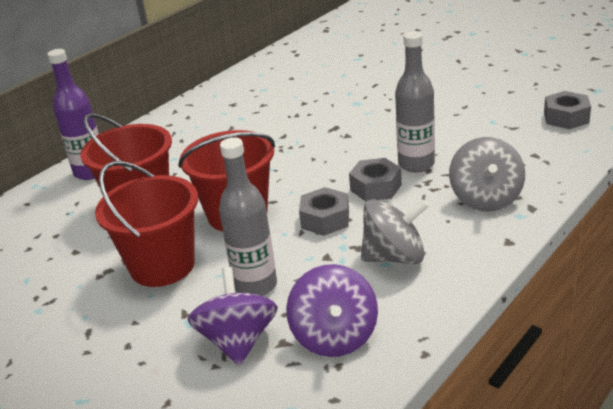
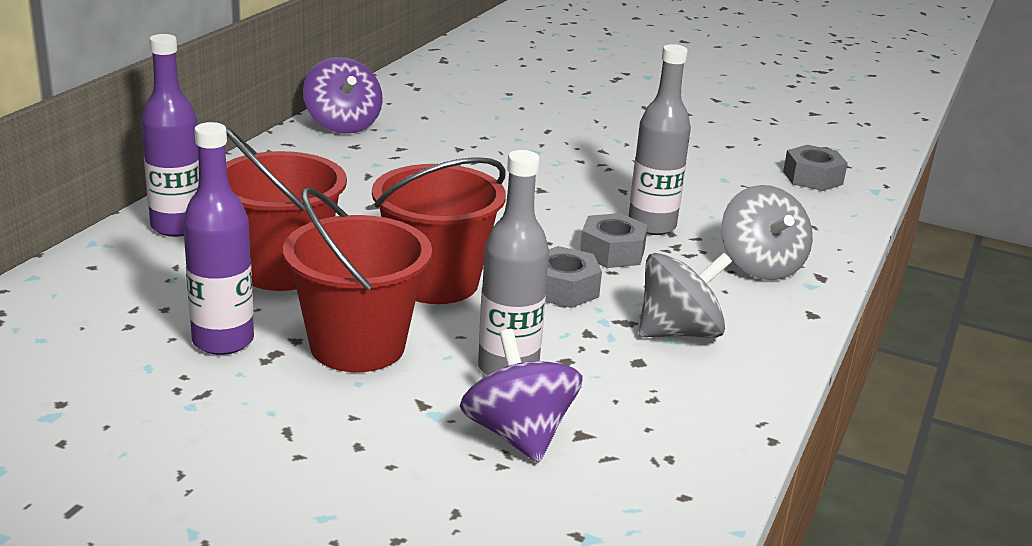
camera: 20 degrees left, 5 degrees down
purple spinning top [286,264,378,357] -> purple spinning top moved to [303,57,383,134]
none -> purple bottle [183,122,254,355]

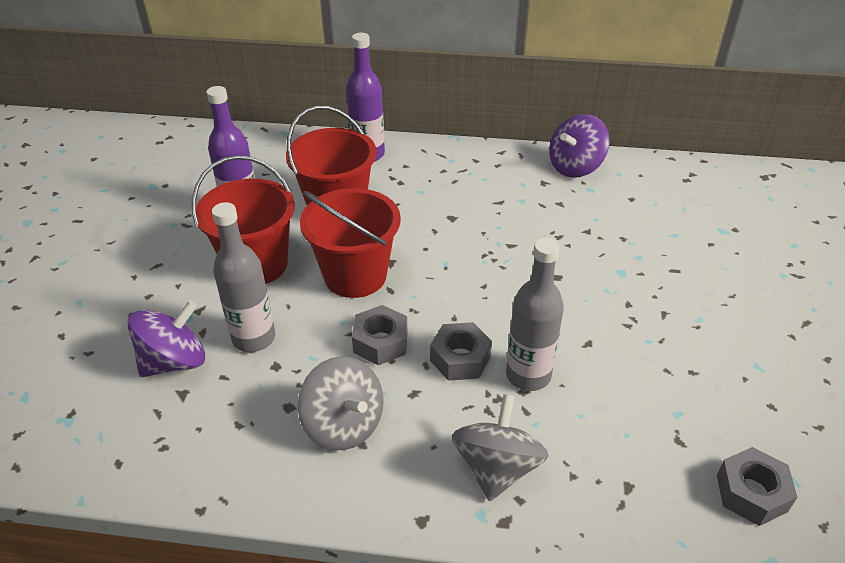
camera: 75 degrees right, 15 degrees up
grey spinning top [721,185,813,280] -> grey spinning top turned 135 degrees clockwise [452,394,549,501]

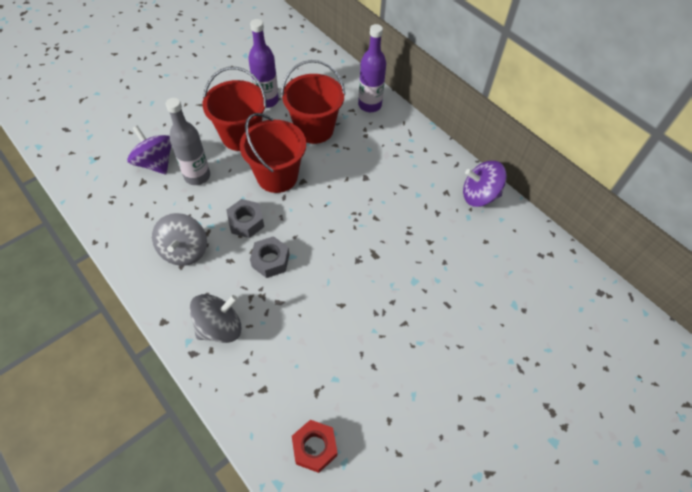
camera: 40 degrees right, 15 degrees up
purple spinning top [127,301,205,377] -> purple spinning top turned 135 degrees counterclockwise [127,125,172,174]
grey bottle [506,238,564,391] -> none
grey nut [717,447,797,526] -> red nut [292,420,337,473]

